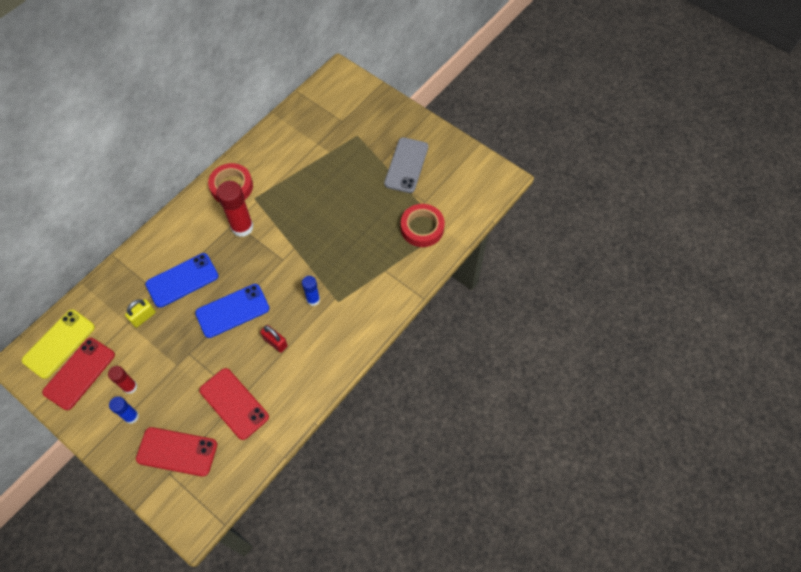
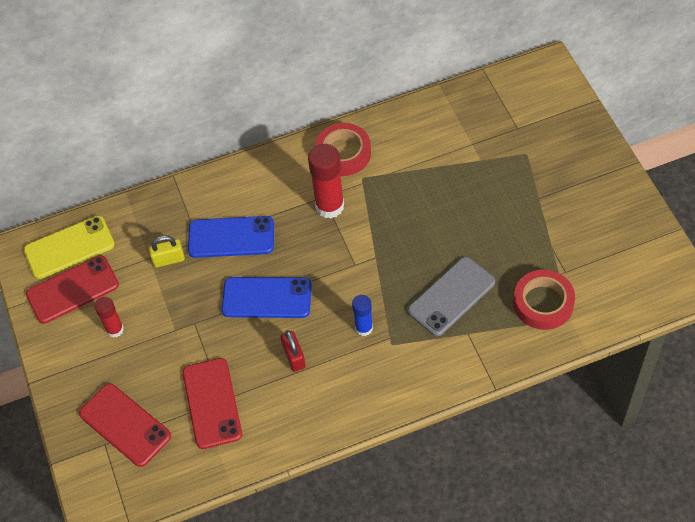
camera: 35 degrees right, 5 degrees down
blue glue stick [109,396,139,424] -> none
grey phone [384,137,428,193] -> grey phone moved to [408,257,495,336]

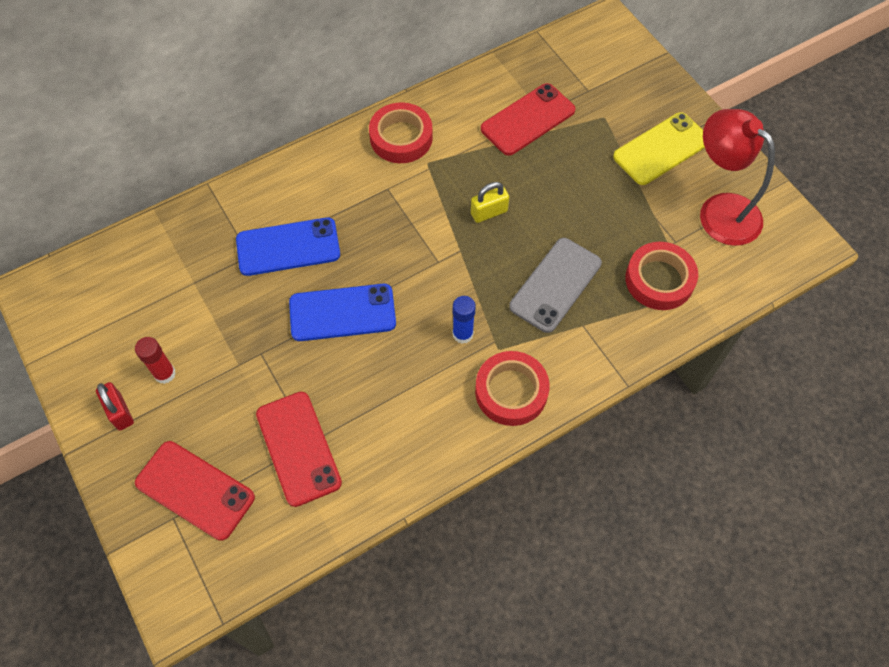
camera: 15 degrees left, 5 degrees up
yellow phone [24,216,115,279] -> yellow phone moved to [613,112,705,185]
red phone [26,255,119,324] -> red phone moved to [481,83,575,156]
yellow padlock [149,235,185,268] -> yellow padlock moved to [471,182,509,223]
red padlock [281,330,306,372] -> red padlock moved to [96,382,134,431]
red glue stick [308,144,344,218] -> none
none -> red tape [475,351,550,426]
none -> red lamp [700,109,775,246]

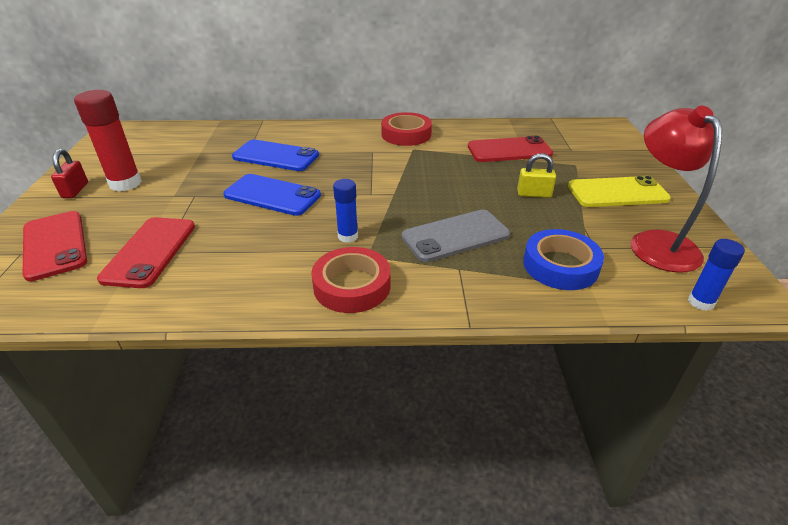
camera: 30 degrees right, 25 degrees down
red glue stick [135,337,176,384] -> red glue stick [74,90,142,192], size x1.73
yellow padlock [471,182,509,223] -> yellow padlock moved to [517,153,556,198]
red tape [625,242,698,310] -> blue tape [523,229,604,290]
none -> blue glue stick [688,239,745,311]

